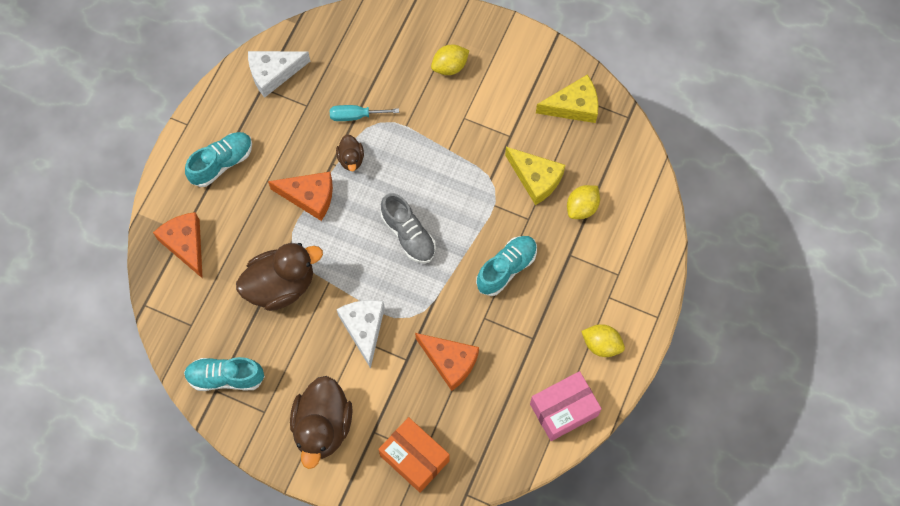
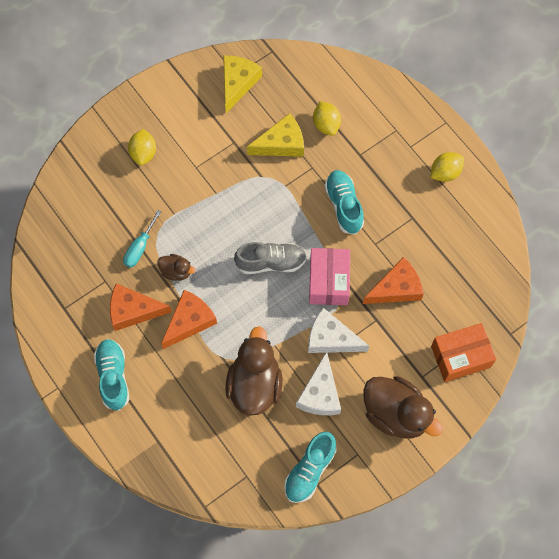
camera: 60 degrees left, 0 degrees up
orange cheese [153,212,203,279] -> orange cheese moved to [110,283,172,331]
white cheese [248,51,310,98] -> white cheese moved to [296,352,341,415]
pink box [530,371,602,441] -> pink box moved to [309,248,350,305]

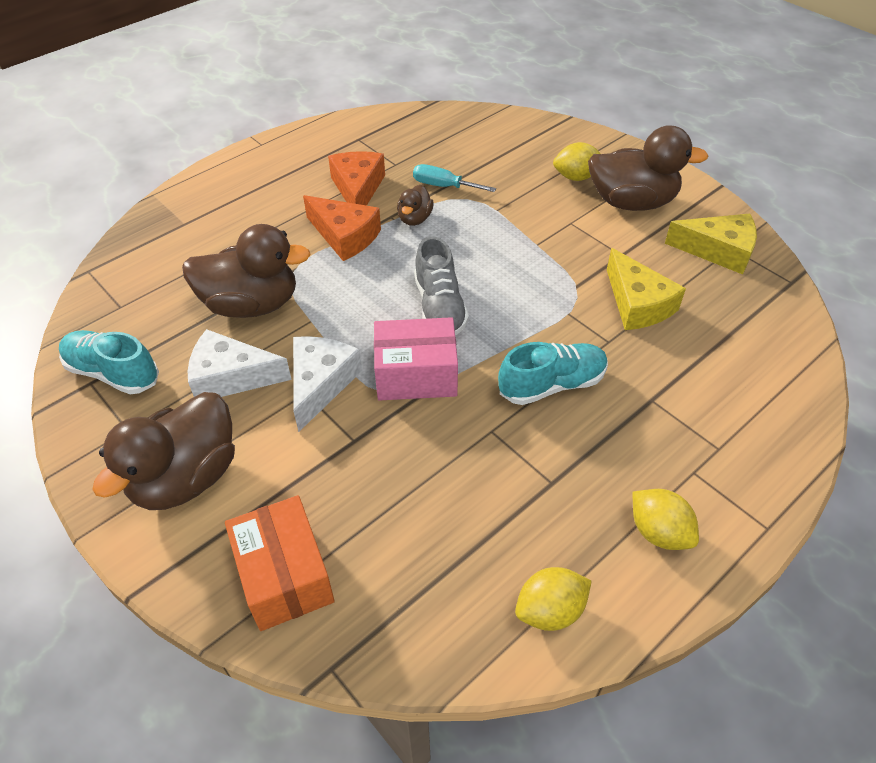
camera: 85 degrees right, 20 degrees down
turquoise shoe [94,339,129,411] -> none
yellow lemon [313,101,341,136] -> yellow lemon moved to [515,567,592,631]
orange cheese [363,257,424,304] -> none
none -> brown duck [588,125,708,211]

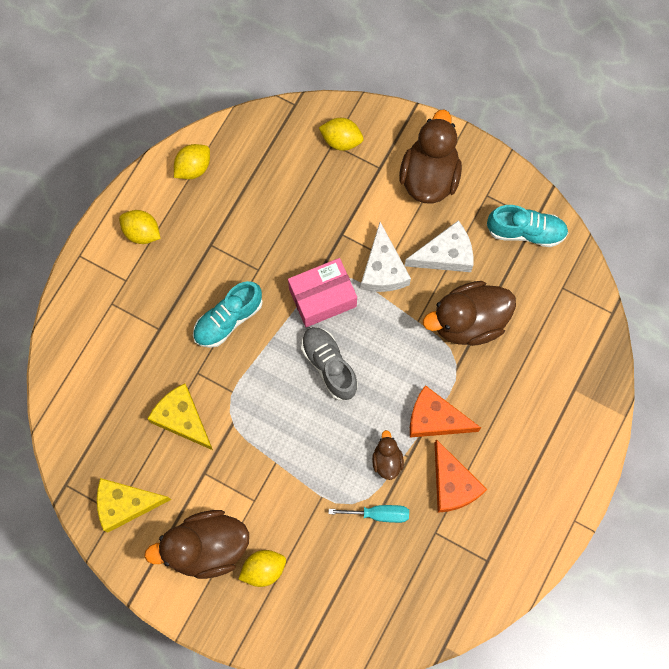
camera: 160 degrees right, 25 degrees up
orange box [225,495,335,631] -> yellow lemon [319,118,363,151]

